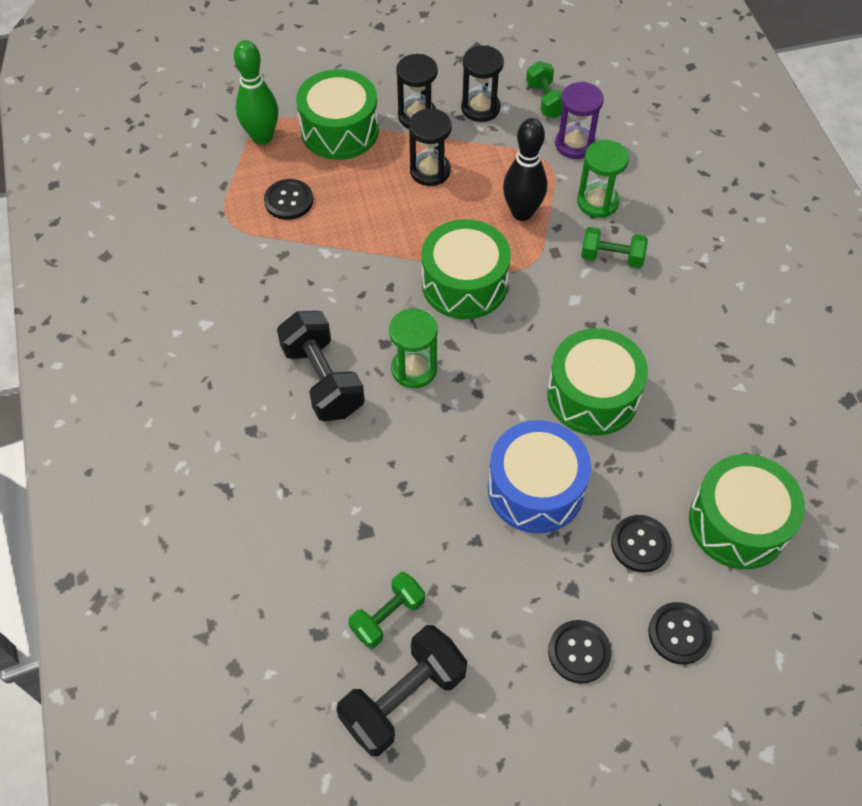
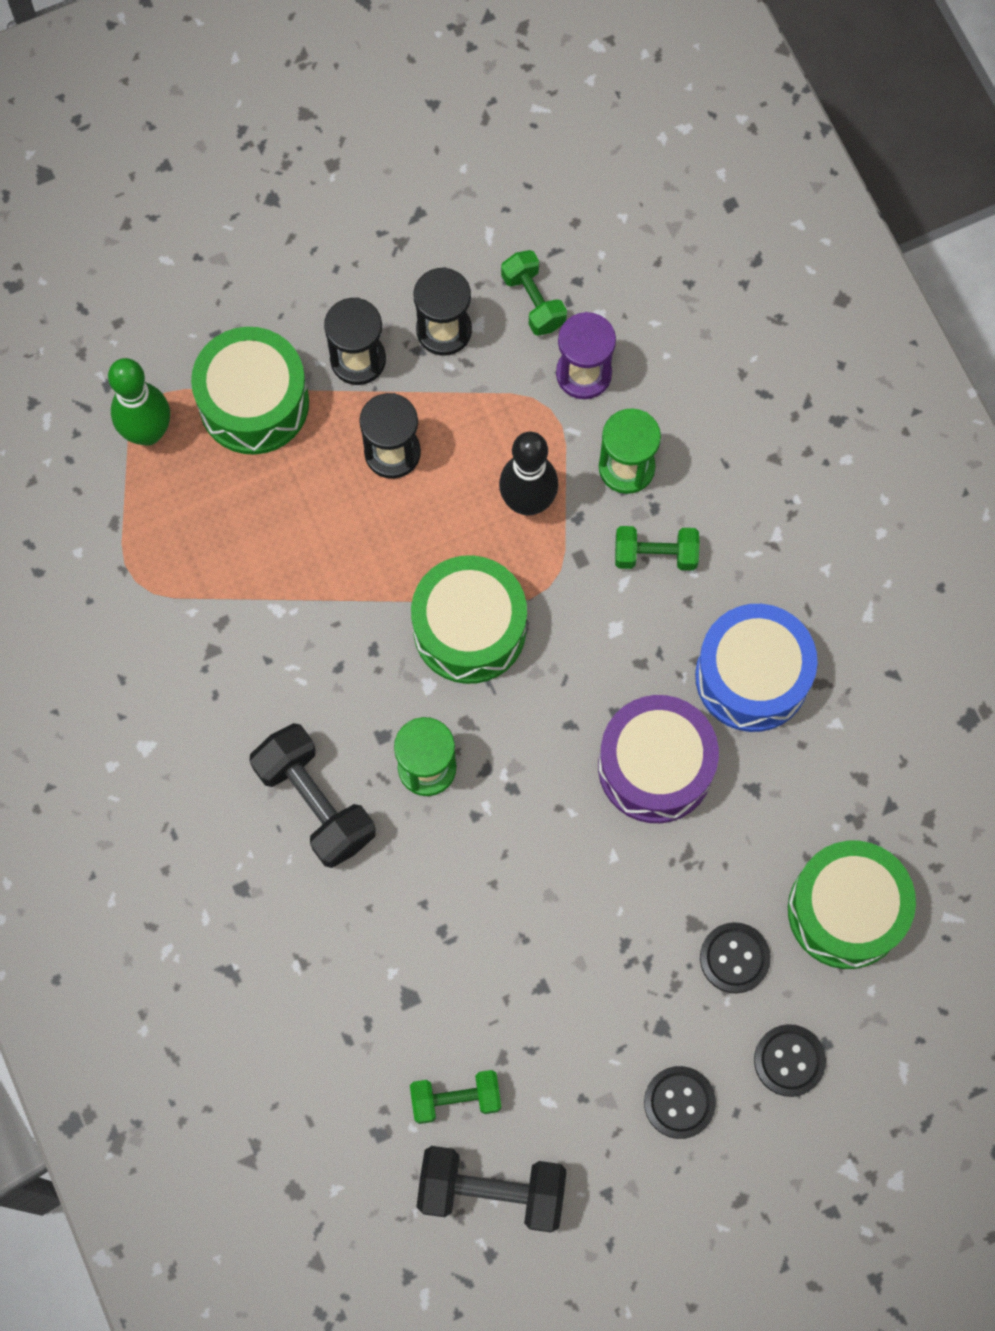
camera: 10 degrees left, 15 degrees up
black button [264,179,313,220] -> none
black dumbbell [336,625,467,756] -> black dumbbell turned 60 degrees clockwise [417,1146,567,1233]
green dumbbell [349,572,425,649] -> green dumbbell turned 45 degrees clockwise [410,1070,501,1124]
blue drum [488,420,591,533] -> blue drum moved to [695,604,818,732]
green drum [547,328,648,435] -> purple drum [598,695,719,823]

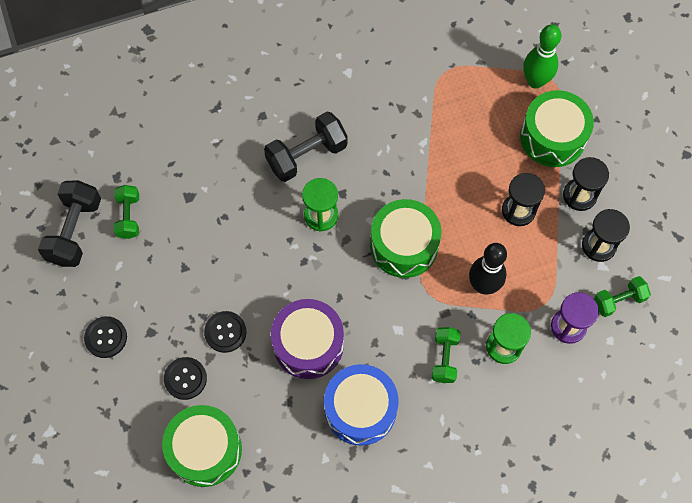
camera: 95 degrees right, 5 degrees down
black button [754,1024,826,1097] -> black button moved to [204,311,246,353]

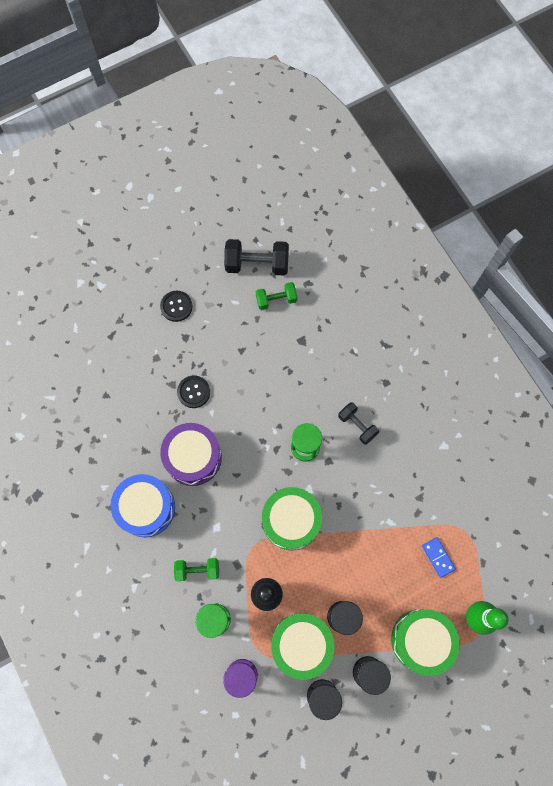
camera: 80 degrees right, 5 degrees up
green drum [162,405,242,487] -> green drum moved to [271,613,334,680]
black button [164,357,207,400] -> none
black dumbbell [264,112,348,182] -> black dumbbell [338,402,379,445], size x0.62
green dumbbell [594,276,651,317] -> none
none -> blue domino [422,537,456,578]

